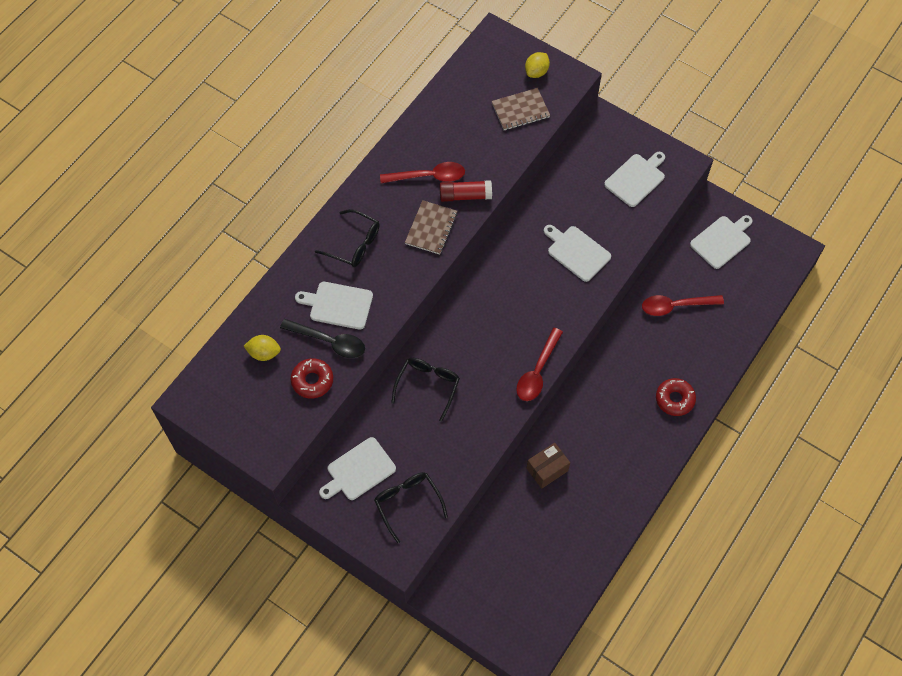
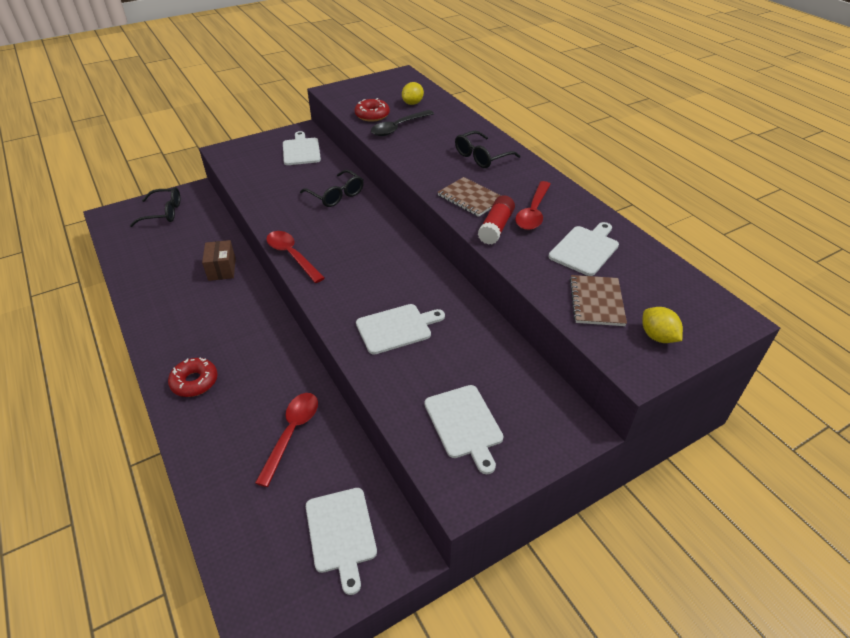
camera: 115 degrees right, 20 degrees down
white cutting board [295,282,373,330] -> white cutting board moved to [548,222,619,276]
black glasses [374,472,448,543] -> black glasses moved to [130,187,180,227]

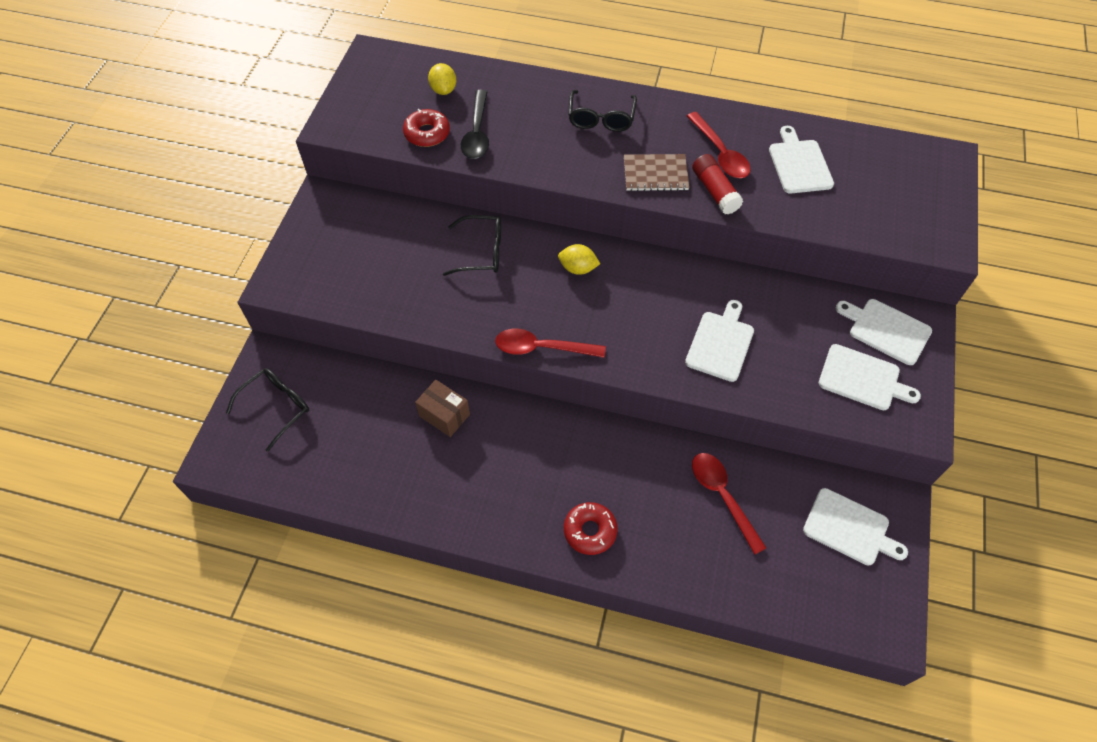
camera: 45 degrees left, 15 degrees up
white cutting board [283,131,321,165] -> white cutting board moved to [836,299,932,365]
brown notebook [569,275,627,326] -> none
yellow lemon [642,307,683,343] -> yellow lemon moved to [558,244,600,275]

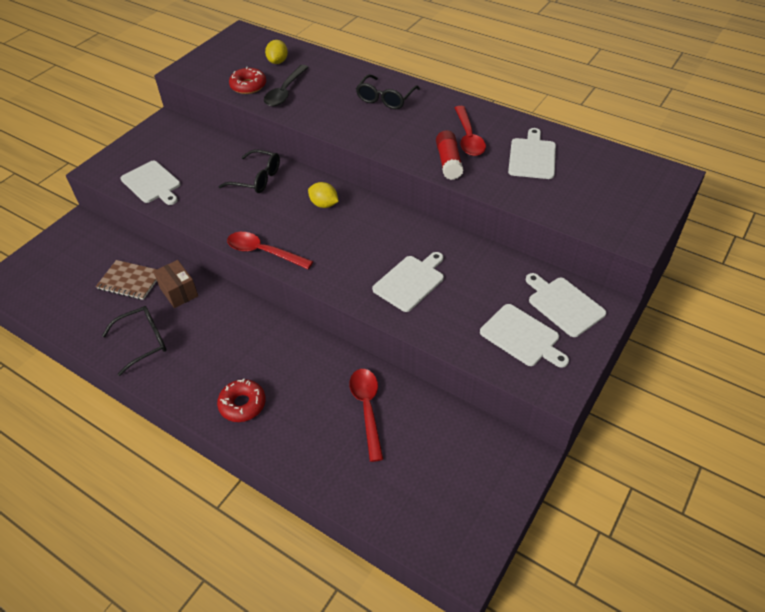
camera: 20 degrees right, 10 degrees down
black glasses [226,368,309,452] -> black glasses moved to [102,306,166,376]
brown notebook [624,154,690,191] -> brown notebook moved to [96,260,157,300]
white cutting board [803,488,908,565] -> white cutting board moved to [120,161,180,205]

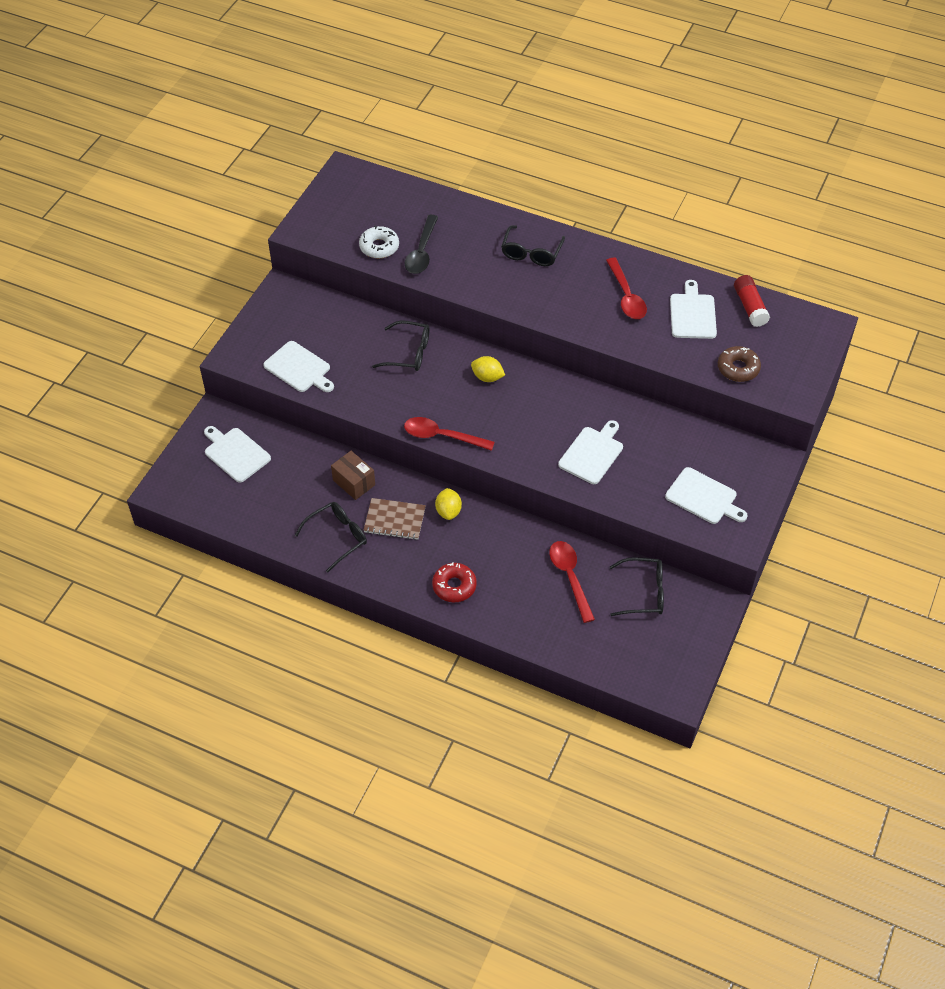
camera: 10 degrees left, 5 degrees up
brown notebook [96,260,157,300] -> brown notebook moved to [363,498,426,540]
red donut [229,67,266,94] -> white donut [359,226,399,258]
yellow lemon [265,40,288,64] -> yellow lemon moved to [435,488,462,520]
red glue stick [436,130,463,180] -> red glue stick moved to [734,275,770,327]
white cutting board [526,273,606,337] -> white cutting board moved to [204,426,271,483]
none -> black glasses [610,557,664,616]
none -> brown donut [718,346,761,382]

